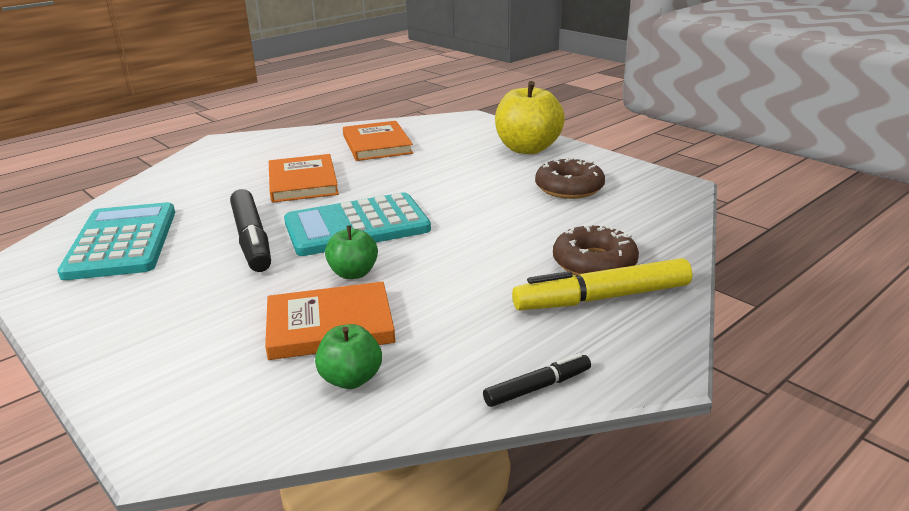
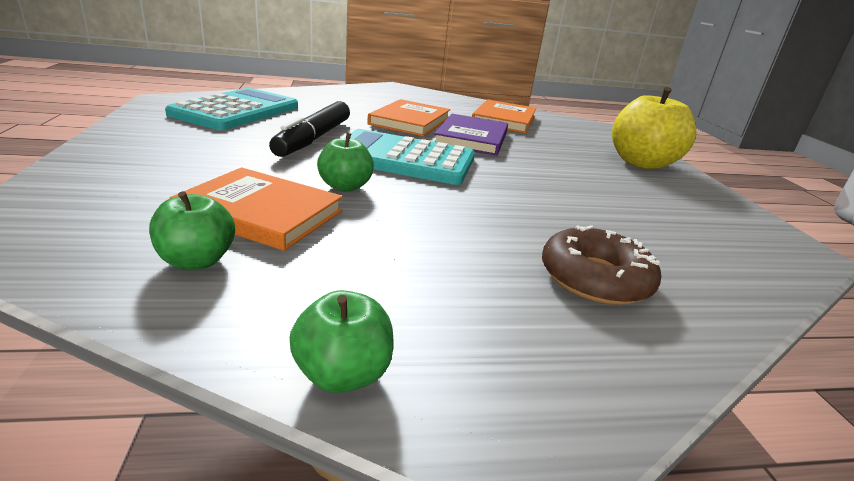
camera: 30 degrees right, 0 degrees up
black marker [483,353,591,407] -> green apple [290,290,394,393]
yellow marker [512,258,692,310] -> none
brown donut [535,157,605,199] -> none
none -> purple book [434,114,508,156]

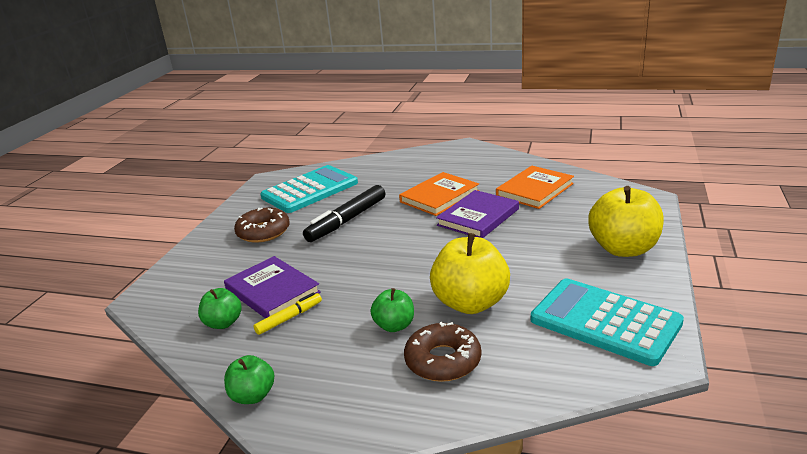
camera: 30 degrees right, 0 degrees up
orange book [169,167,343,251] -> purple book [224,256,321,318]
green apple [317,133,374,192] -> green apple moved to [370,288,414,332]
turquoise calculator [344,129,475,185] -> turquoise calculator moved to [531,278,684,366]
none -> brown donut [234,208,290,243]
none -> yellow marker [254,293,322,335]
none -> yellow apple [430,233,510,314]

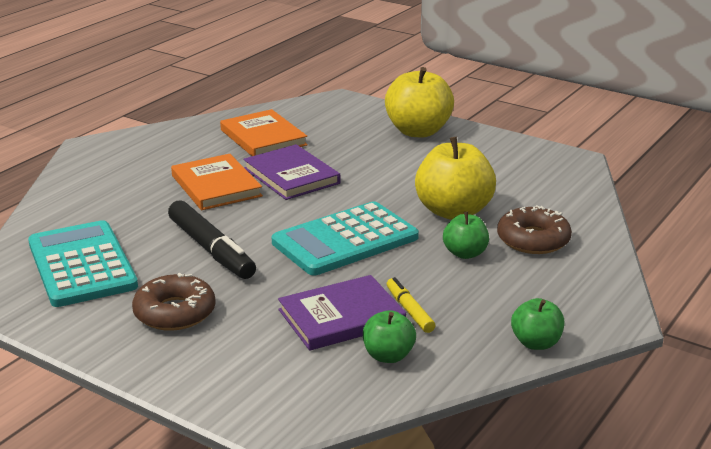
camera: 75 degrees left, 0 degrees up
turquoise calculator [531,278,684,366] -> turquoise calculator moved to [272,201,419,276]

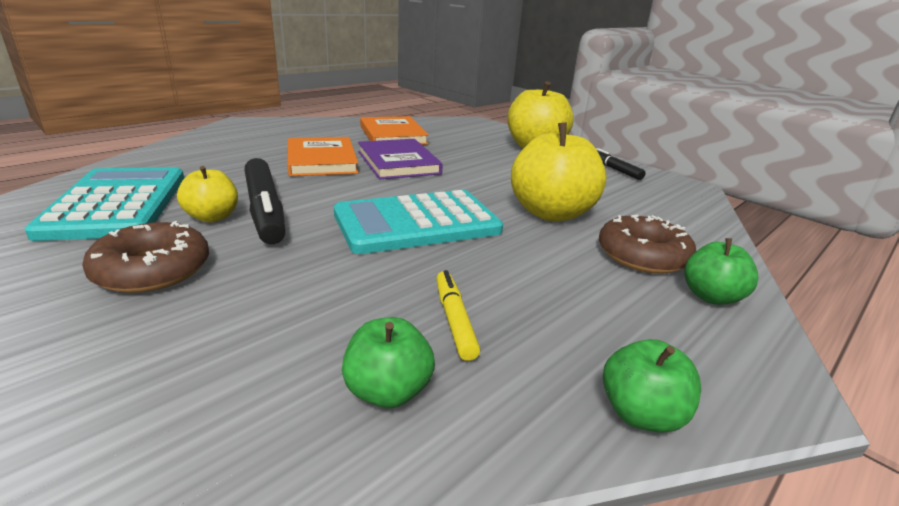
camera: 10 degrees right, 0 degrees up
purple book [278,275,406,351] -> none
green apple [443,212,489,259] -> green apple moved to [684,238,758,305]
none -> yellow apple [177,166,238,222]
none -> black marker [596,148,646,180]

